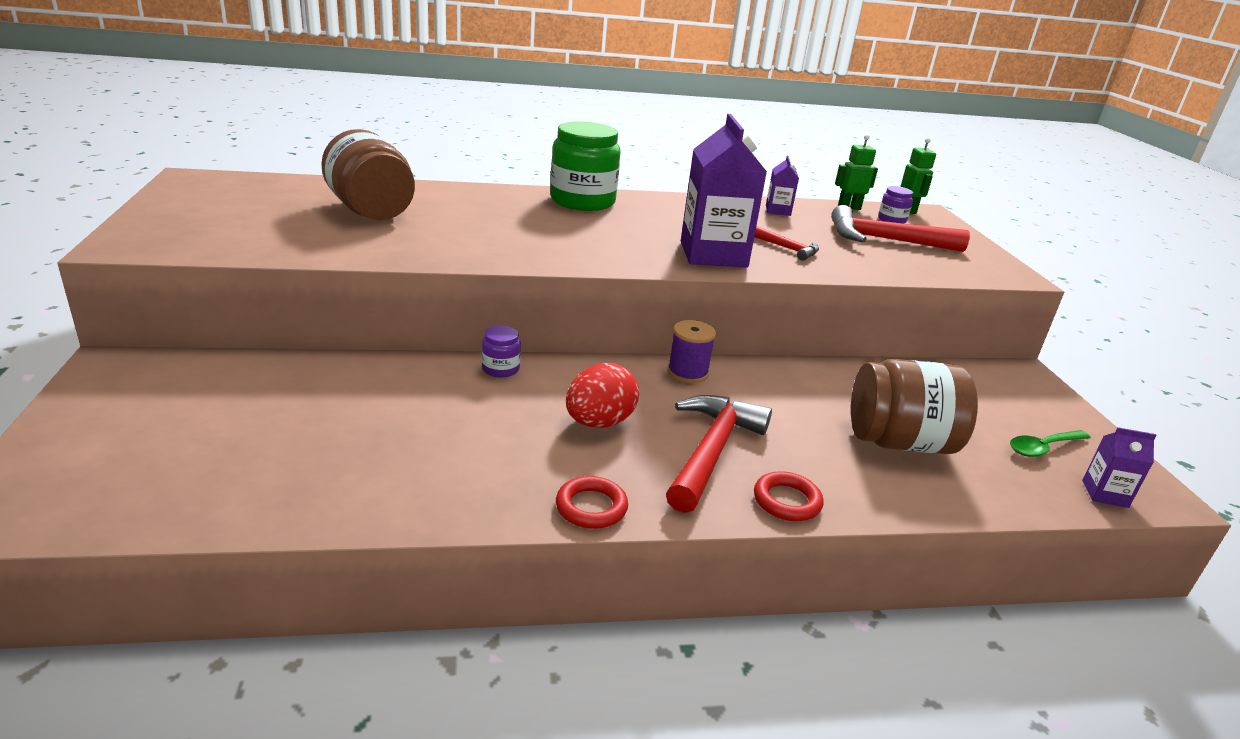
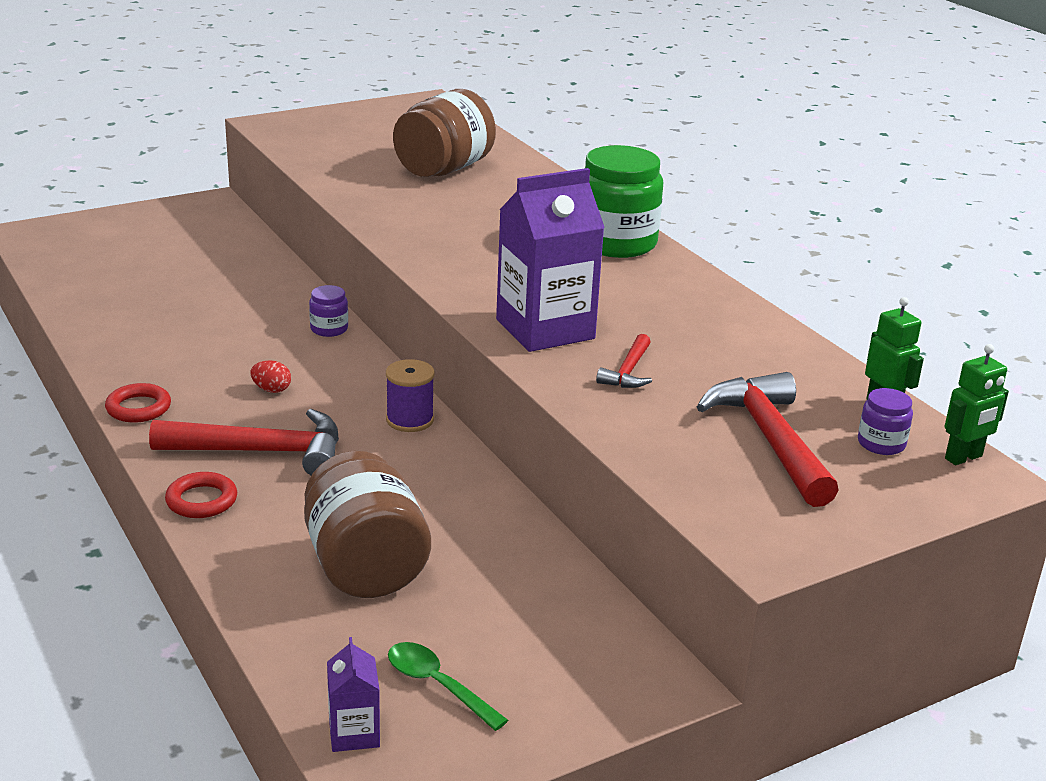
camera: 70 degrees right, 0 degrees up
red egg [566,363,639,428] -> red egg [250,360,291,393], size x0.50
purple carton [766,156,799,216] -> none

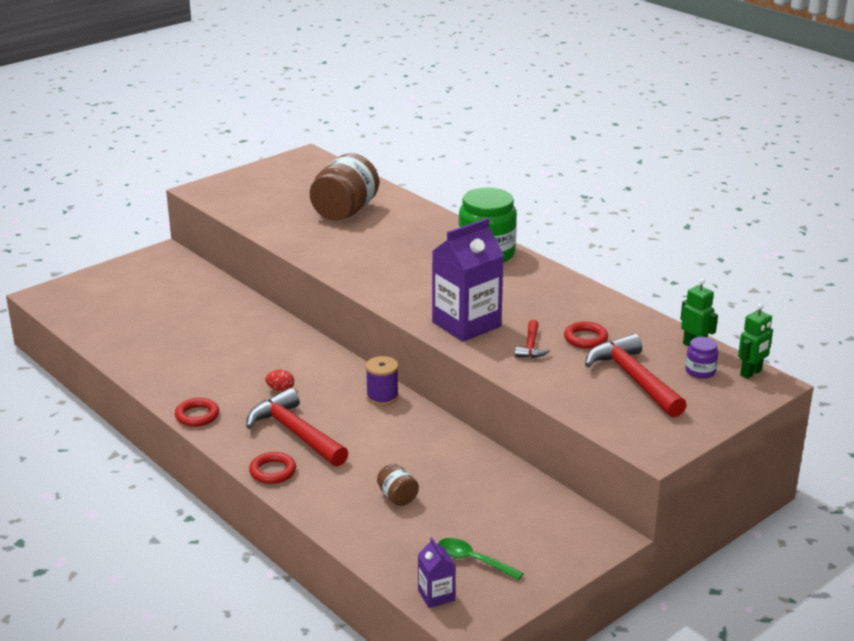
camera: 10 degrees left, 0 degrees up
red hammer [149,409,339,475] -> red hammer turned 120 degrees counterclockwise [246,388,348,467]
brown jar [304,451,431,598] -> brown jar [377,464,419,506], size x0.46
purple jar [309,285,348,337] -> none
none -> red ring [564,321,608,349]

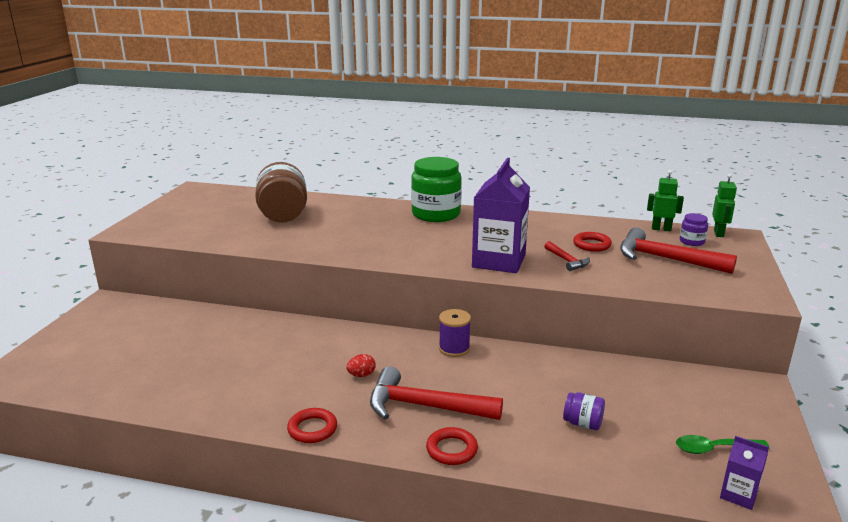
camera: 35 degrees left, 5 degrees down
brown jar [377,464,419,506] -> purple jar [563,392,605,430]

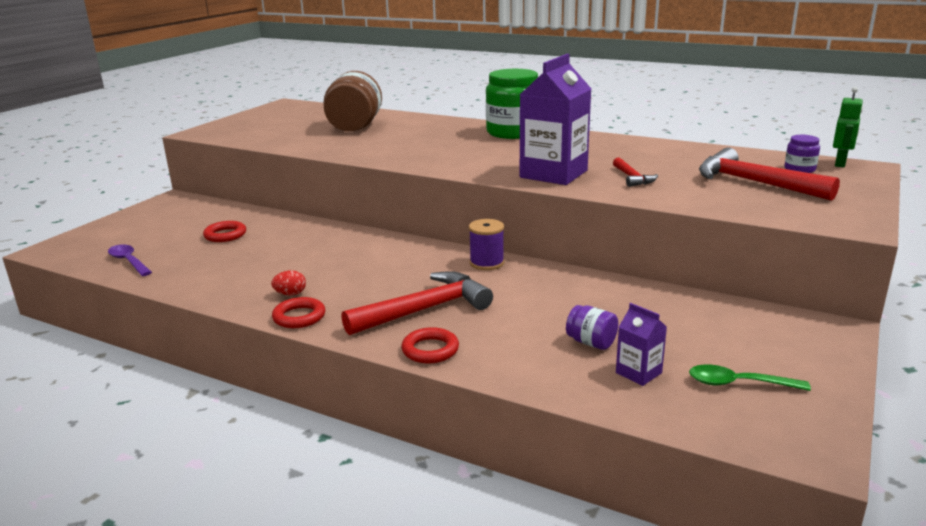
camera: 15 degrees right, 0 degrees up
red egg [346,354,376,377] -> red egg moved to [271,270,306,295]
red hammer [370,366,503,420] -> red hammer turned 120 degrees clockwise [341,271,493,335]
red ring [573,232,612,252] -> red ring moved to [203,221,246,242]
green robot [647,170,684,231] -> none
purple carton [720,436,769,510] -> purple carton moved to [616,303,667,386]
none -> purple spoon [108,244,152,276]

